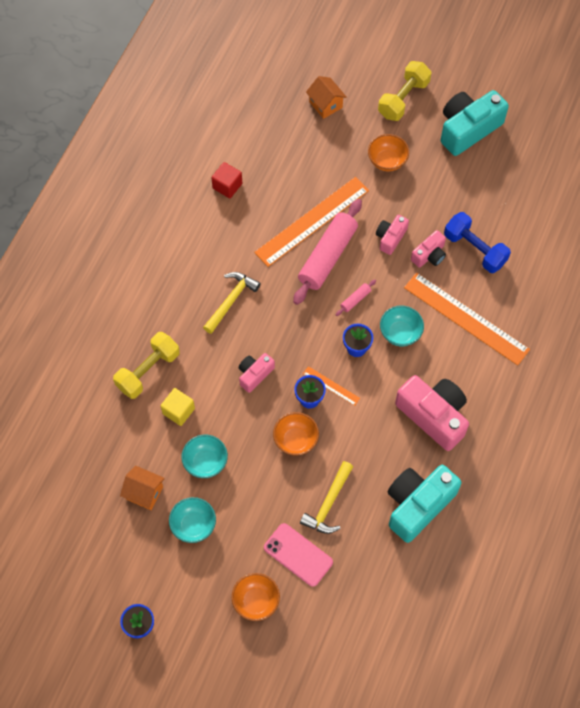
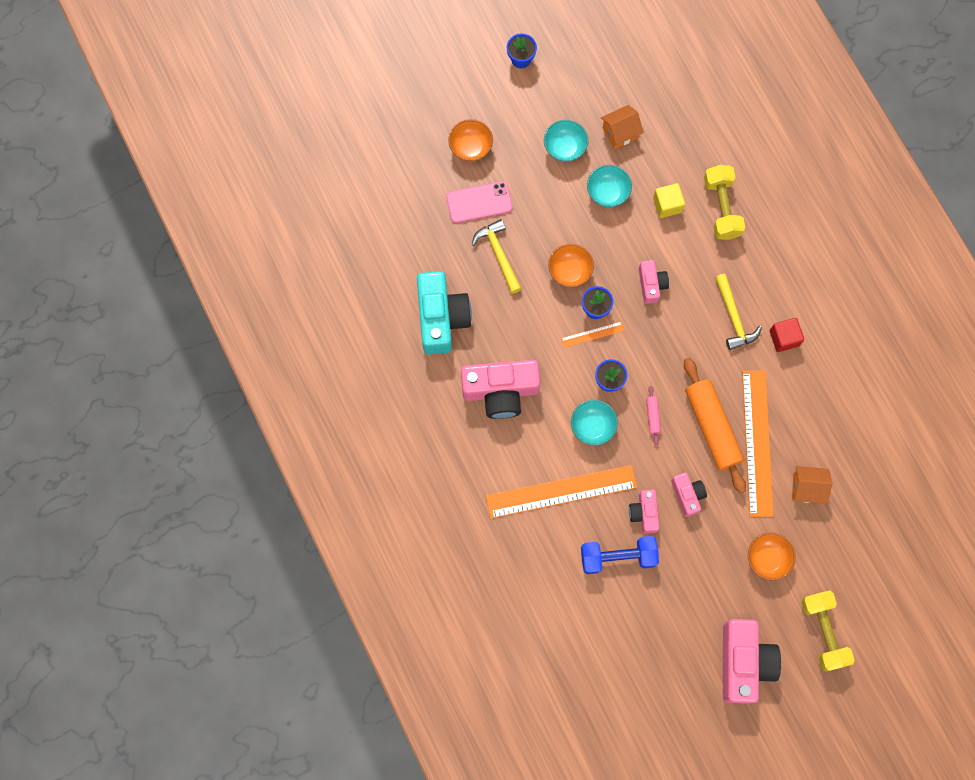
camera: 130 degrees right, 10 degrees up
red cube [211,162,242,198] -> red cube moved to [770,318,804,352]
pink rolling pin [293,199,362,305] -> orange rolling pin [684,358,746,493]
orange house [306,76,347,119] -> orange house moved to [792,466,832,504]
turquoise camera [441,90,509,156] -> pink camera [723,619,781,704]

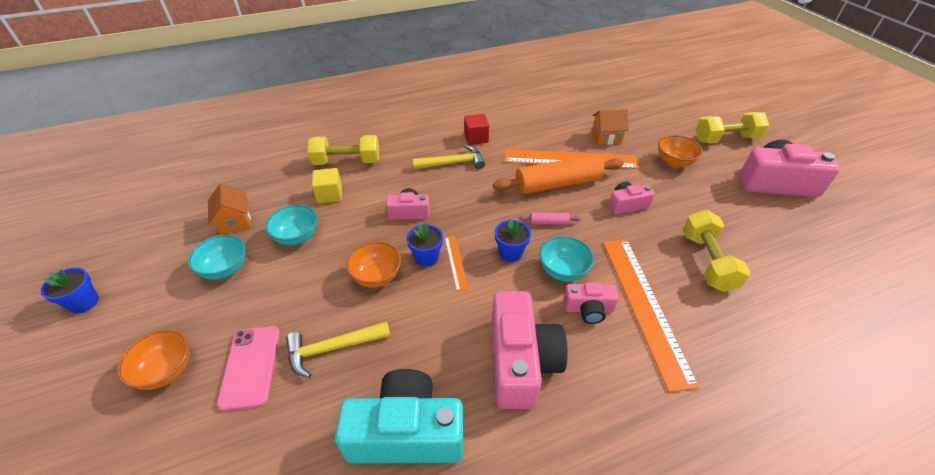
camera: 85 degrees left, 30 degrees down
blue dumbbell [581,536,659,574] -> yellow dumbbell [682,210,751,292]
pink camera [629,489,659,534] -> pink camera moved to [563,282,619,324]
orange house [792,466,832,504] -> orange house turned 75 degrees clockwise [592,109,629,145]

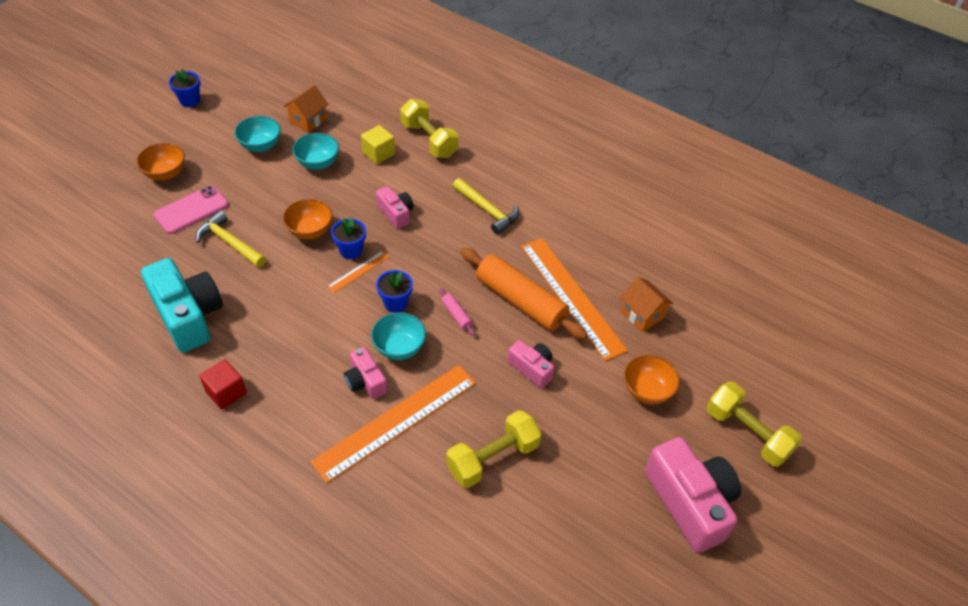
camera: 55 degrees right, 5 degrees up
red cube [464,114,489,145] -> red cube moved to [200,359,247,409]
pink camera [492,291,568,409] -> none

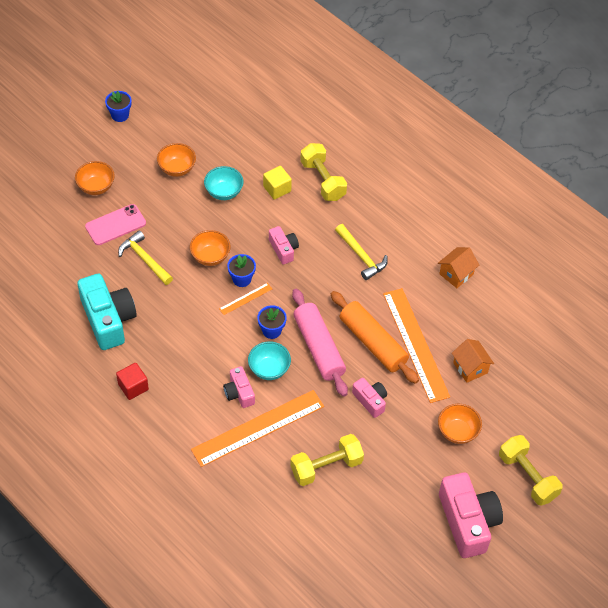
camera: 10 degrees right, 5 degrees up
turquoise bowl [234,116,281,152] -> orange bowl [157,143,196,177]
orange house [283,85,329,133] -> orange house moved to [438,247,479,288]
pink rolling pin [439,288,476,336] -> pink rolling pin [292,289,348,397], size x2.41

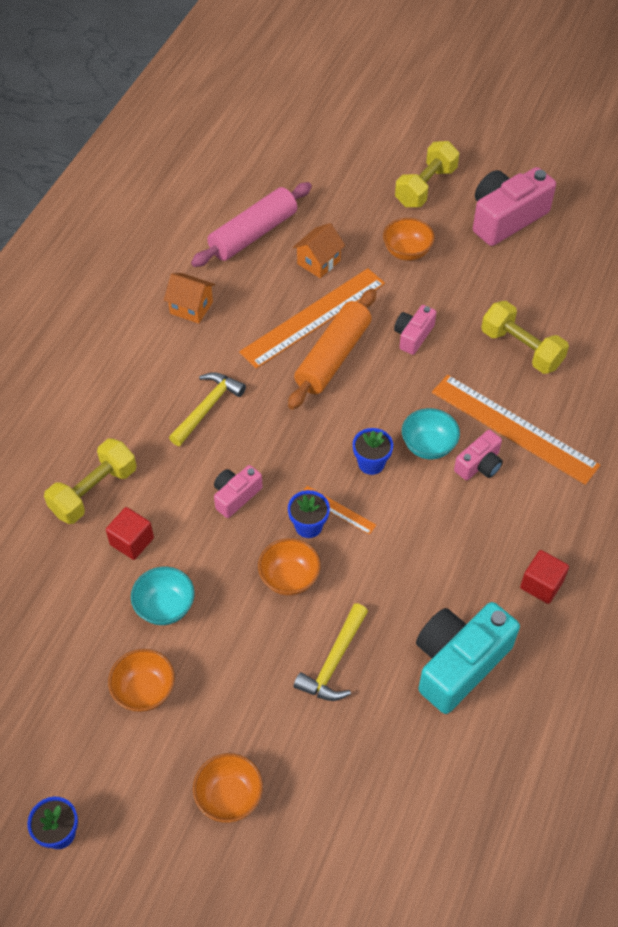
camera: 110 degrees left, 0 degrees up
pink phone [85,204,146,245] -> none
yellow cube [263,166,292,200] -> red cube [106,507,154,560]
pink rolling pin [292,289,348,397] -> pink rolling pin moved to [191,182,312,267]

